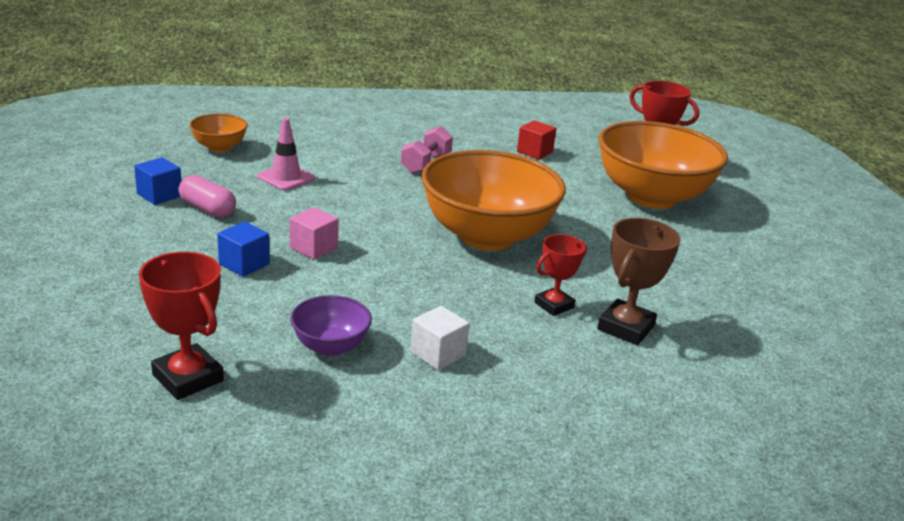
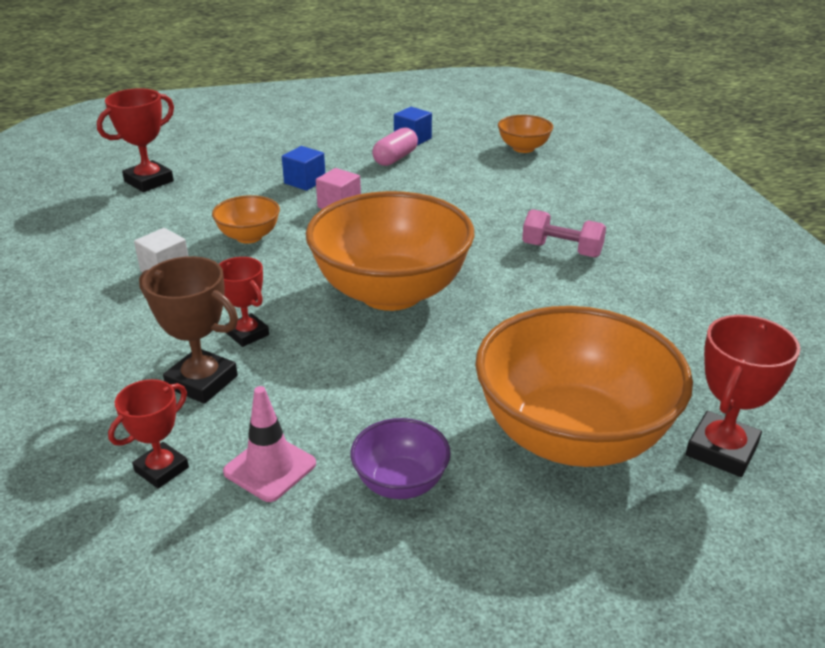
camera: 90 degrees right, 5 degrees up
pink traffic cone [257,118,315,191] -> pink traffic cone moved to [223,386,316,502]
purple bowl [290,295,372,356] -> purple bowl moved to [351,418,451,499]
red cube [517,120,557,160] -> none
none -> red trophy [108,379,189,489]
none -> orange bowl [212,195,280,244]

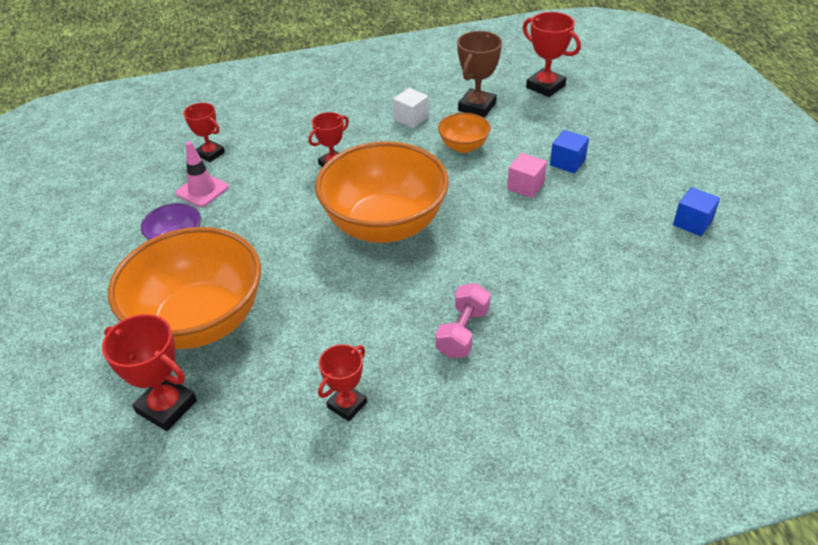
camera: 90 degrees right, 10 degrees up
brown trophy [139,256,238,404] -> brown trophy moved to [457,31,502,118]
pink capsule [372,127,418,166] -> none
orange bowl [498,115,553,153] -> none
none -> red trophy [318,344,367,421]

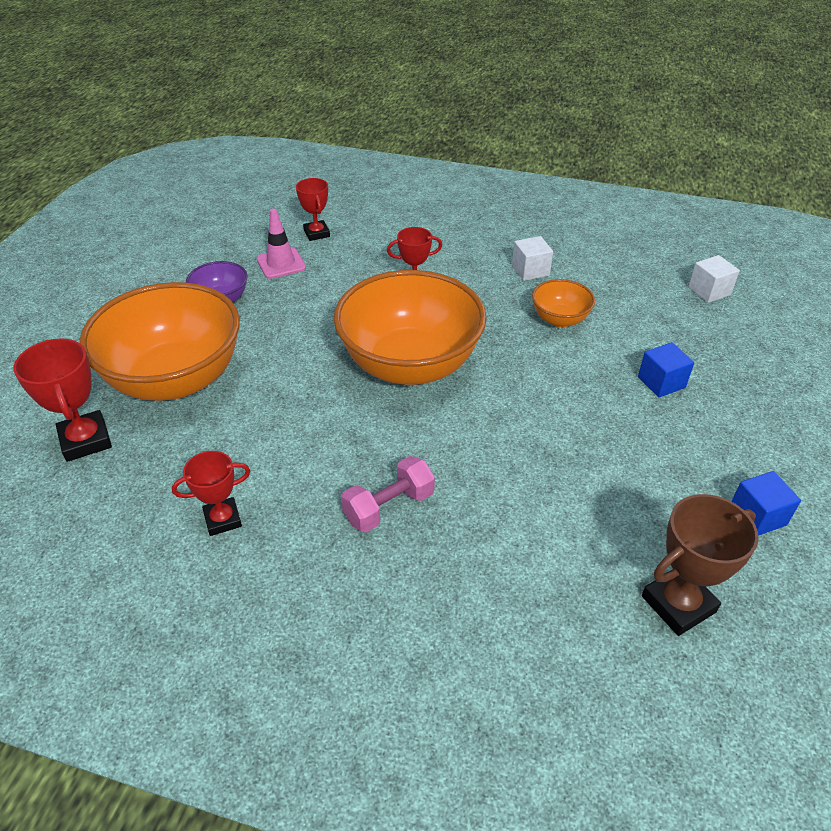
camera: 30 degrees right, 0 degrees up
brown trophy [457,31,502,118] -> brown trophy moved to [642,494,759,636]
pink cube [507,153,547,198] -> none
red trophy [523,12,581,97] -> white cube [688,255,740,303]

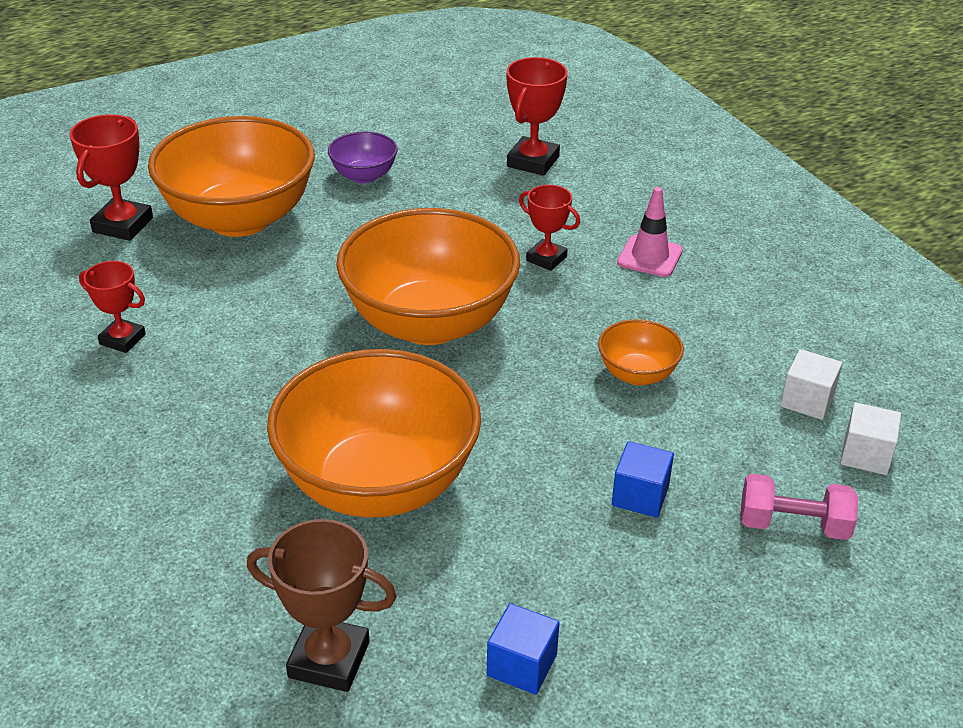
camera: 45 degrees right, 5 degrees down
pink traffic cone [257,209,306,279] -> pink traffic cone moved to [617,187,683,277]
red trophy [296,178,330,241] -> red trophy [506,57,568,176], size x1.50
pink dumbbell [341,456,435,532] -> pink dumbbell moved to [740,474,858,540]
white cube [512,236,553,281] -> white cube moved to [780,349,842,420]
none -> orange bowl [267,349,481,518]

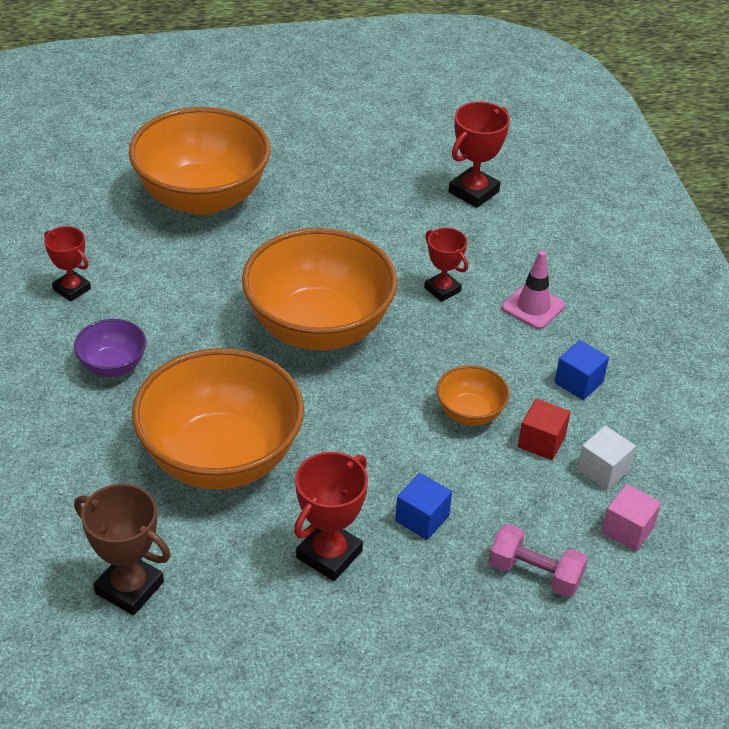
camera: 15 degrees right, 5 degrees up
red trophy [70,114,153,241] -> red trophy moved to [294,452,368,581]
purple bowl [328,131,398,183] -> purple bowl moved to [74,319,147,377]
blue cube [487,603,560,695] -> blue cube moved to [555,340,609,400]
white cube [840,402,901,475] -> pink cube [602,484,661,551]
none -> red cube [518,399,570,460]

